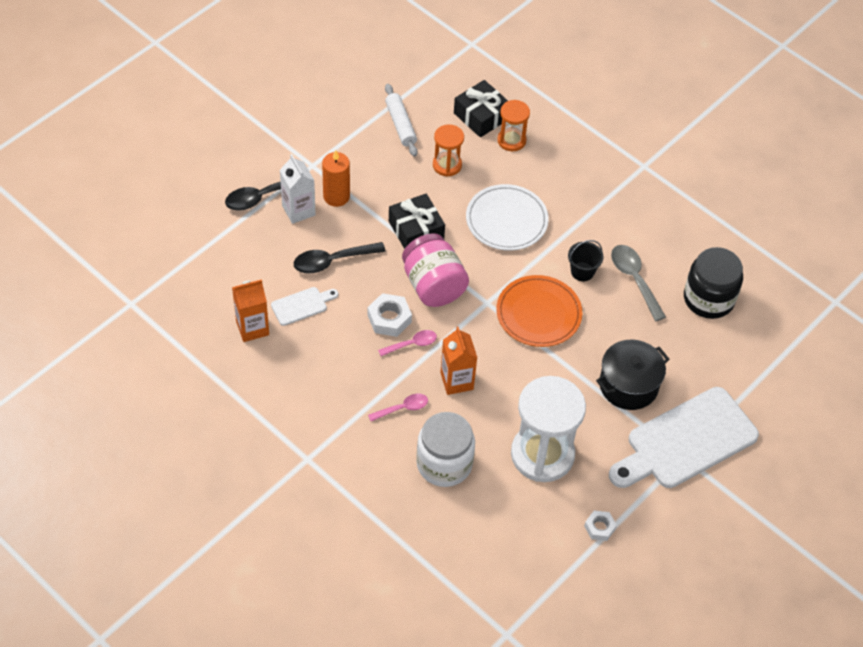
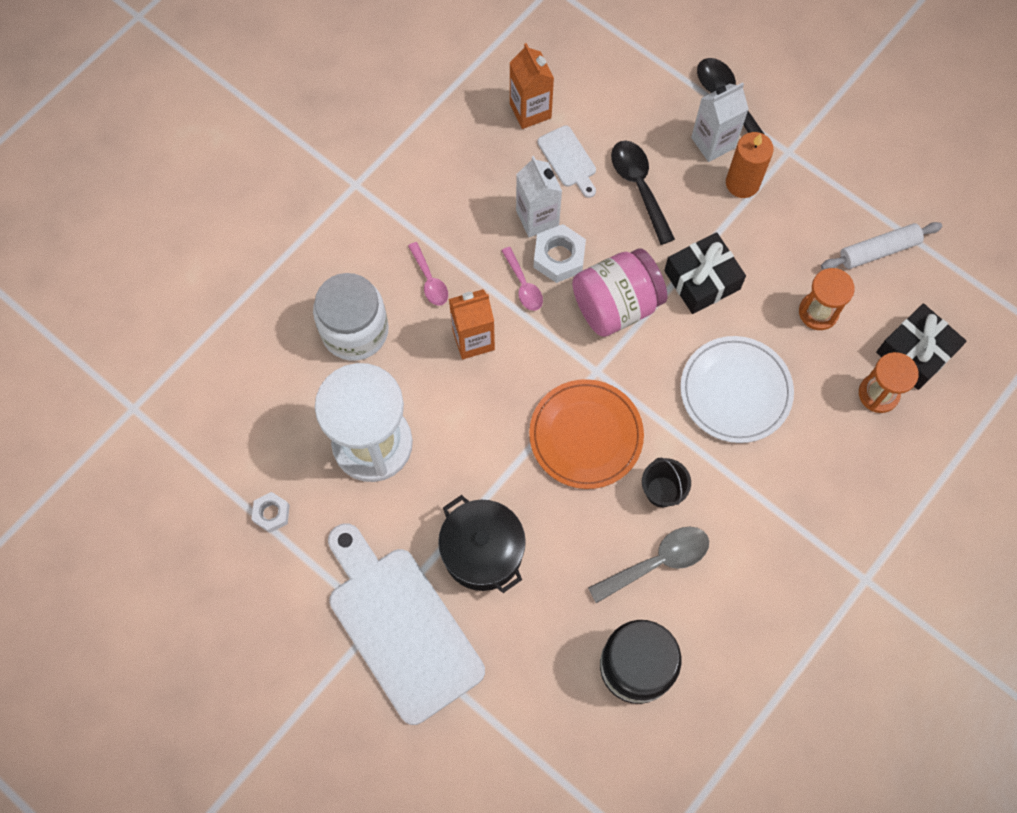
camera: 90 degrees right, 15 degrees up
none -> white carton [516,156,562,237]

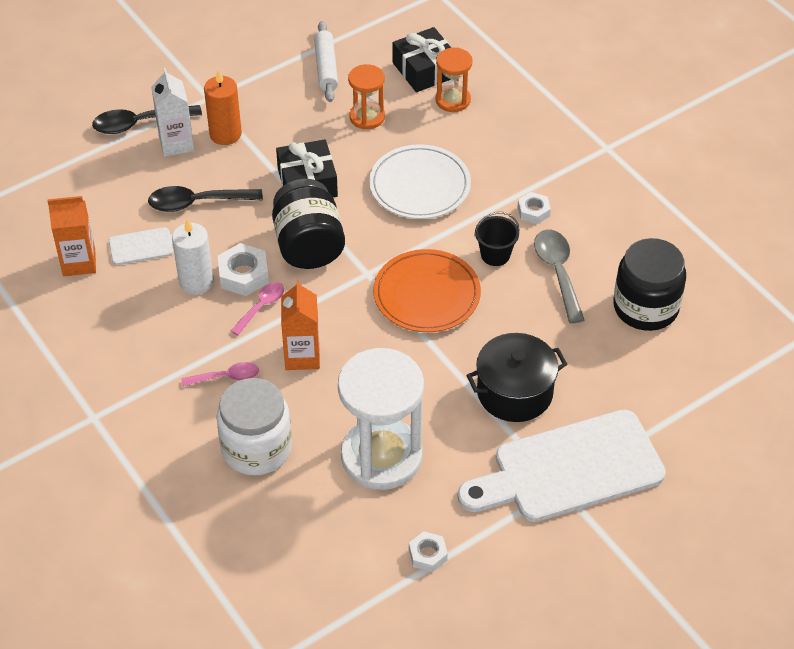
camera: 75 degrees left, 20 degrees down
pink spoon [501,247,543,311] -> pink spoon turned 45 degrees counterclockwise [231,282,285,335]
white carton [516,156,562,237] -> white candle [172,219,214,295]
pink jar [572,248,667,337] -> black jar [272,179,345,269]
none -> white nut [518,192,551,224]

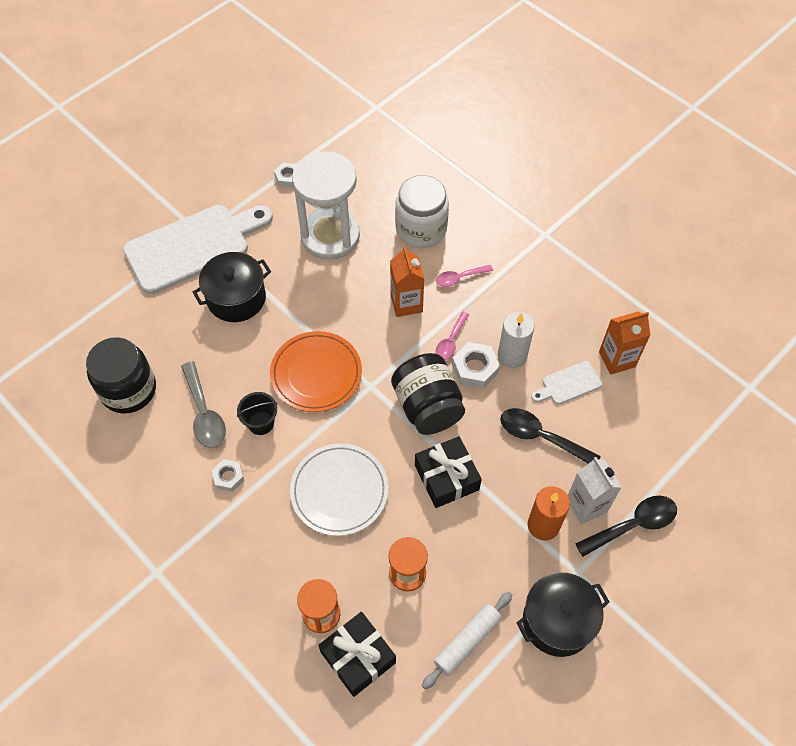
camera: 170 degrees right, 10 degrees up
black spoon [148,186,263,212] -> black spoon turned 135 degrees counterclockwise [500,408,601,464]
white rolling pin [314,21,338,102] -> white rolling pin turned 60 degrees clockwise [422,592,512,689]
none -> black pot [517,572,610,657]

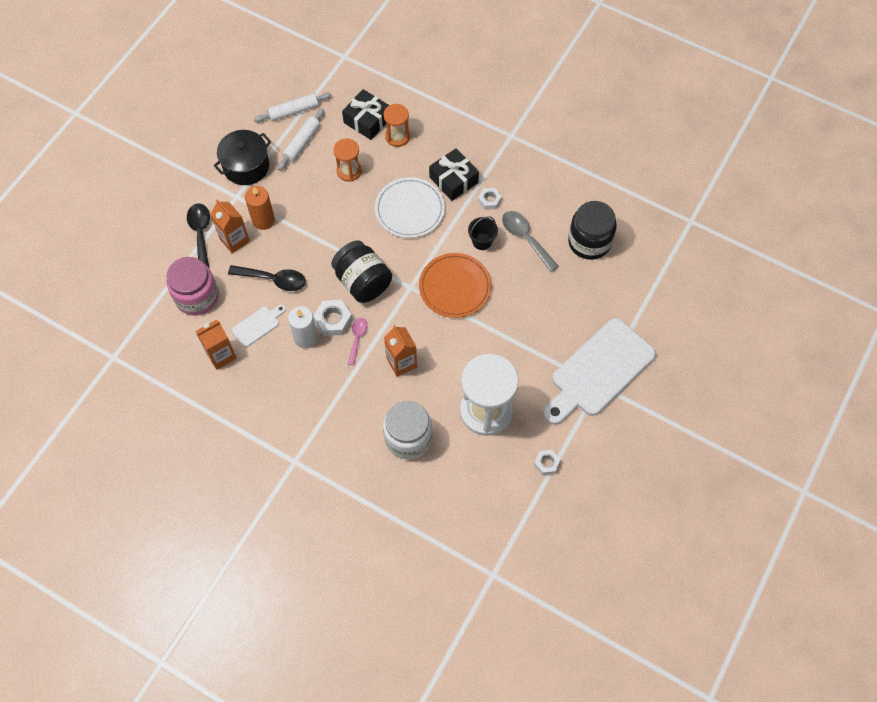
camera: 165 degrees right, 5 degrees up
black pot [193,252,271,322] -> none
black gift [415,436,482,508] -> black gift moved to [429,148,479,201]
pink spoon [436,265,493,287] -> none
white carton [568,457,622,524] -> orange carton [210,199,250,253]
black spoon [575,496,677,556] -> black spoon turned 120 degrees clockwise [187,203,210,268]
none -> pink jar [166,257,219,316]
none -> white rolling pin [254,92,332,122]

